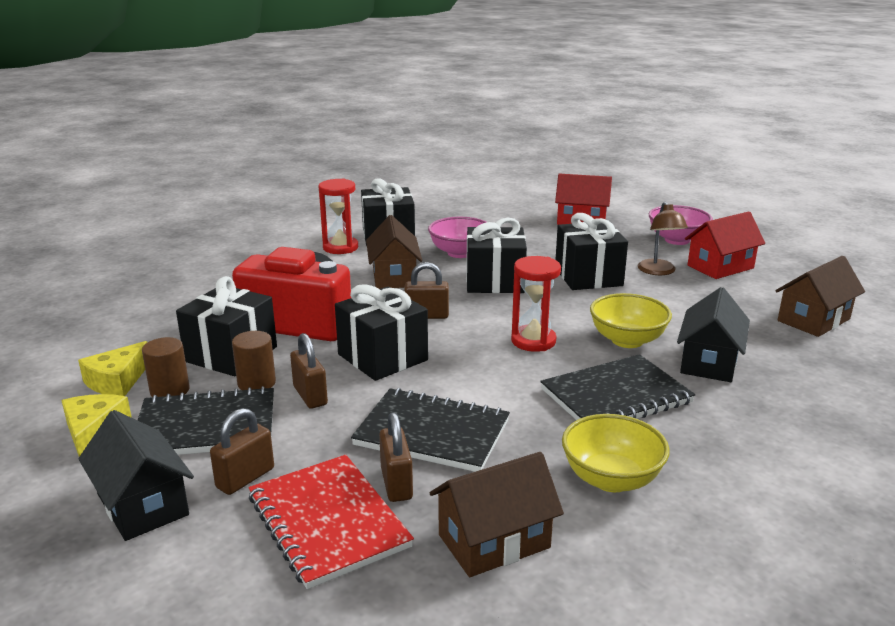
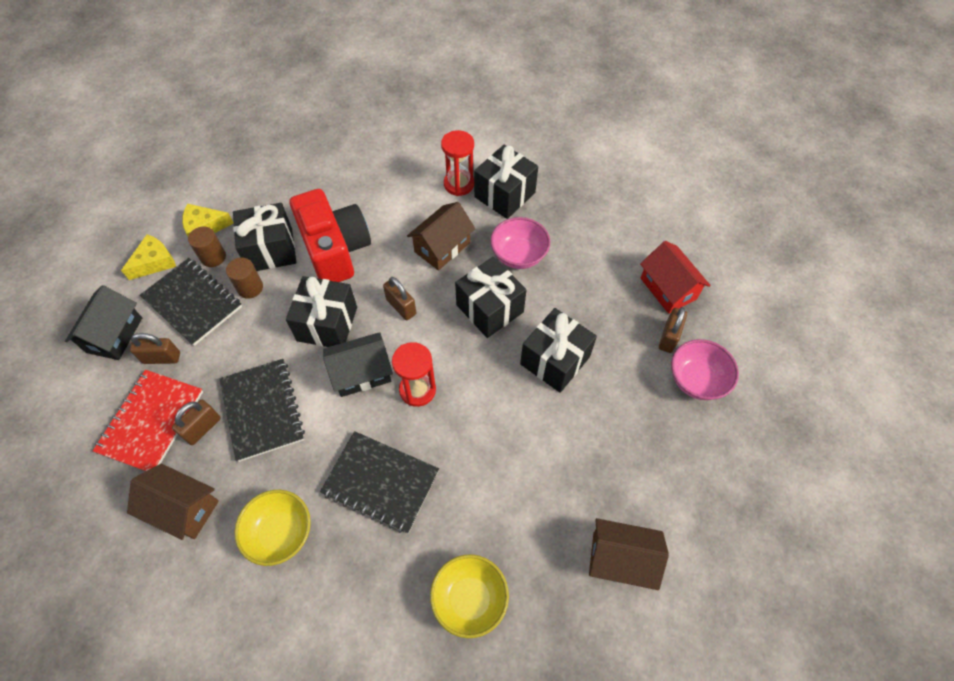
camera: 50 degrees right, 35 degrees up
brown padlock [290,333,328,409] -> brown padlock moved to [659,307,687,353]
yellow bowl [590,293,672,348] -> yellow bowl moved to [430,554,509,638]
brown lamp [637,202,688,275] -> none
black house [677,287,750,382] -> black house moved to [323,332,393,397]
red house [685,211,765,279] -> none

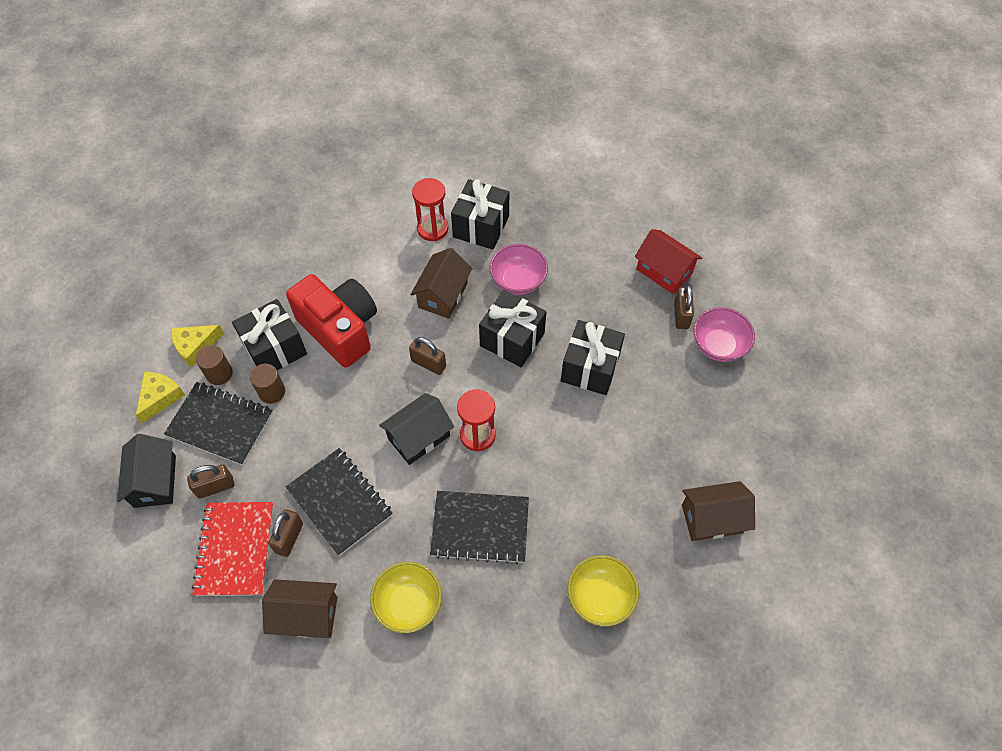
camera: 20 degrees left, 0 degrees up
black gift [286,276,357,347] -> none

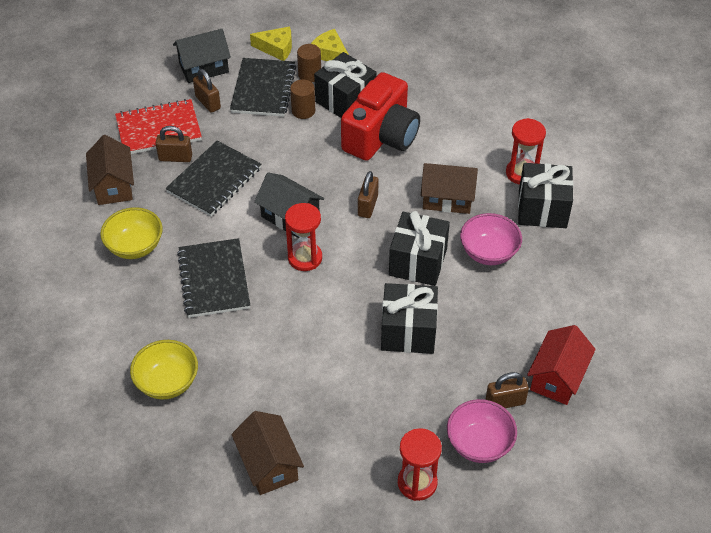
camera: 75 degrees right, 10 degrees down
none -> red hourglass [398,428,442,501]

